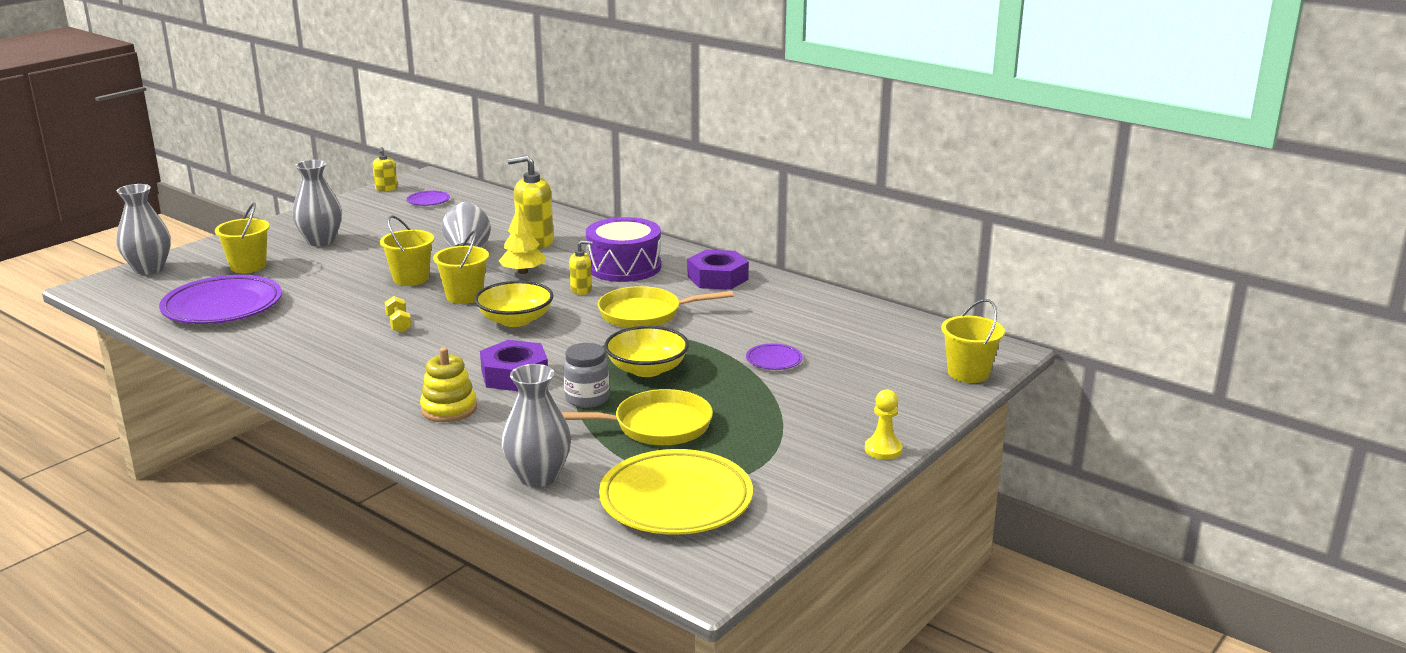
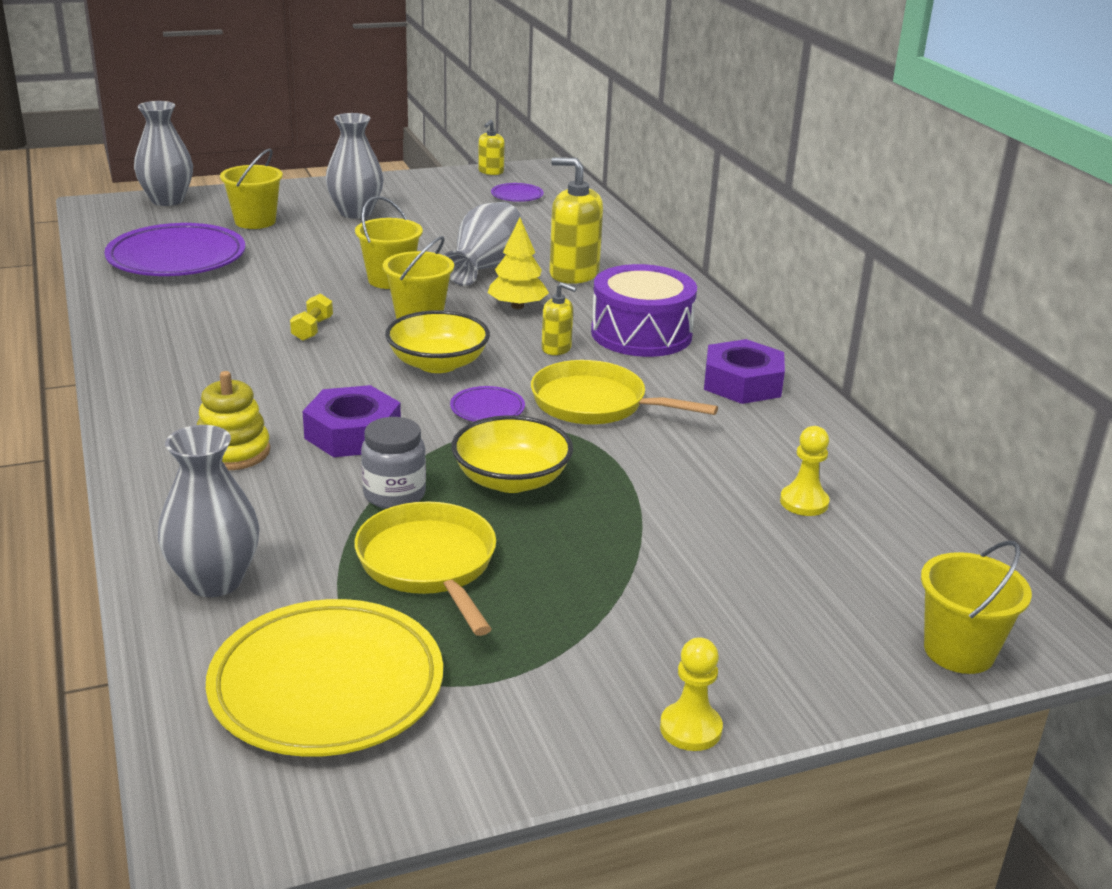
camera: 30 degrees right, 5 degrees up
yellow pan [561,389,713,445] -> yellow pan turned 135 degrees counterclockwise [354,501,496,636]
purple plate [746,344,803,370] -> purple plate moved to [450,386,525,422]
none -> yellow pawn [780,426,830,516]

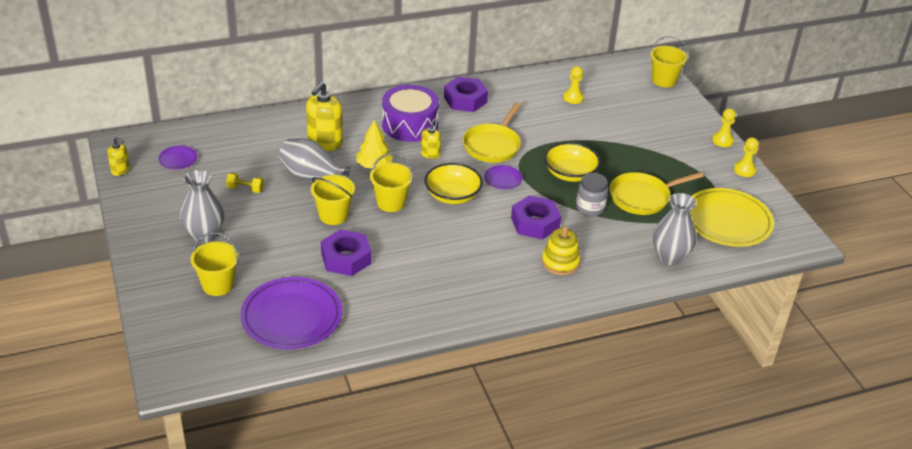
camera: 90 degrees left, 10 degrees up
grey vase [134,101,193,206] -> none
yellow dumbbell [290,293,333,341] -> yellow dumbbell moved to [226,173,264,193]
none -> purple nut [321,229,371,276]
none -> yellow pawn [734,137,759,177]

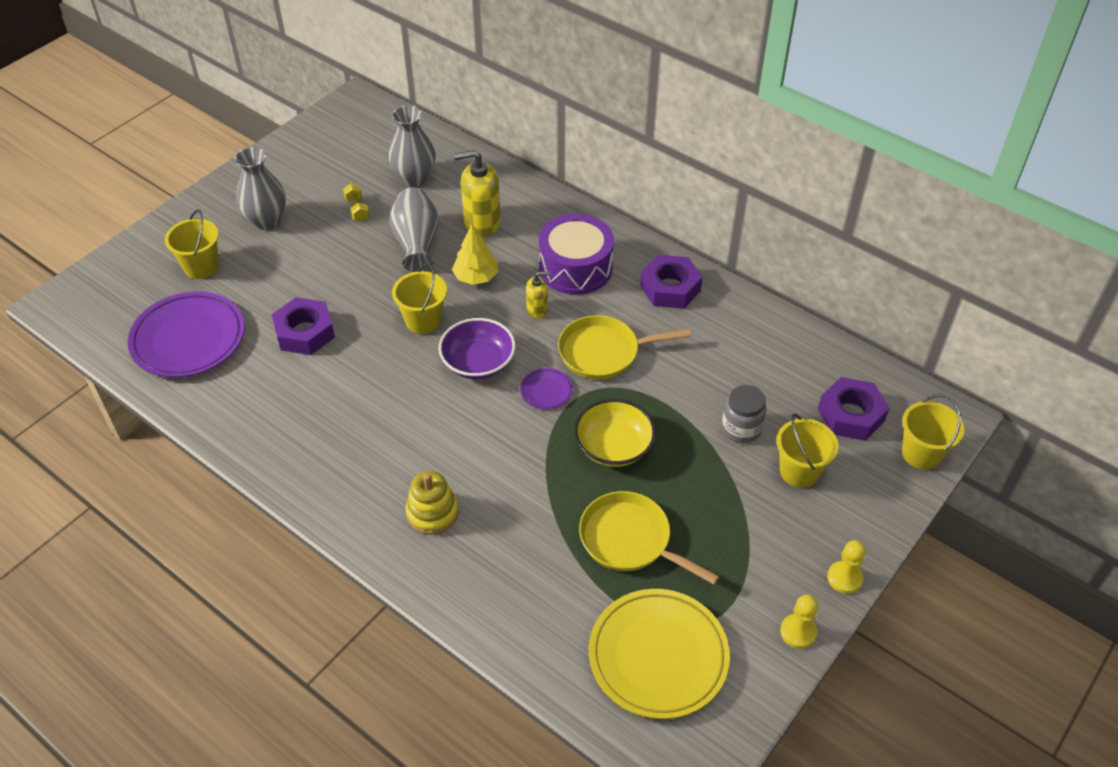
camera: 60 degrees right, 10 degrees up
yellow soap dispenser [107,137,130,176] -> none
purple plate [158,146,198,169] -> none
yellow bucket [311,175,355,225] -> yellow bucket moved to [776,414,839,488]
yellow bowl [424,163,483,204] -> purple bowl [439,318,516,379]
purple nut [511,195,561,240] -> purple nut moved to [818,377,889,441]
yellow pawn [563,66,584,104] -> none
grey jar [576,173,608,216] -> grey jar moved to [722,385,766,443]
grey vase [653,193,697,265] -> grey vase moved to [388,105,436,187]

